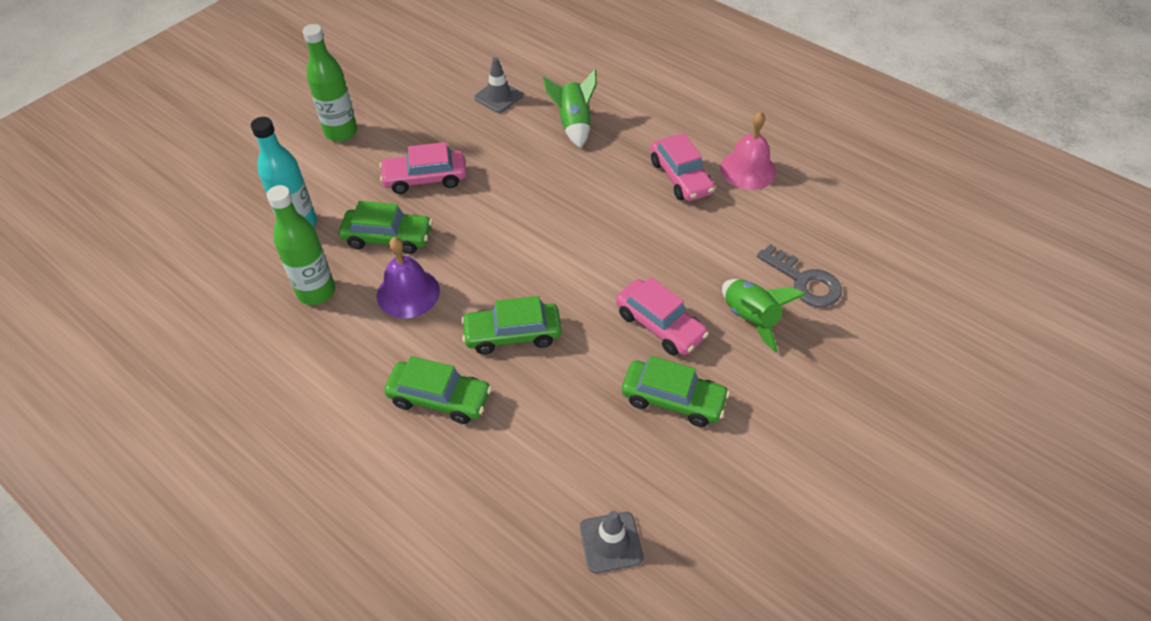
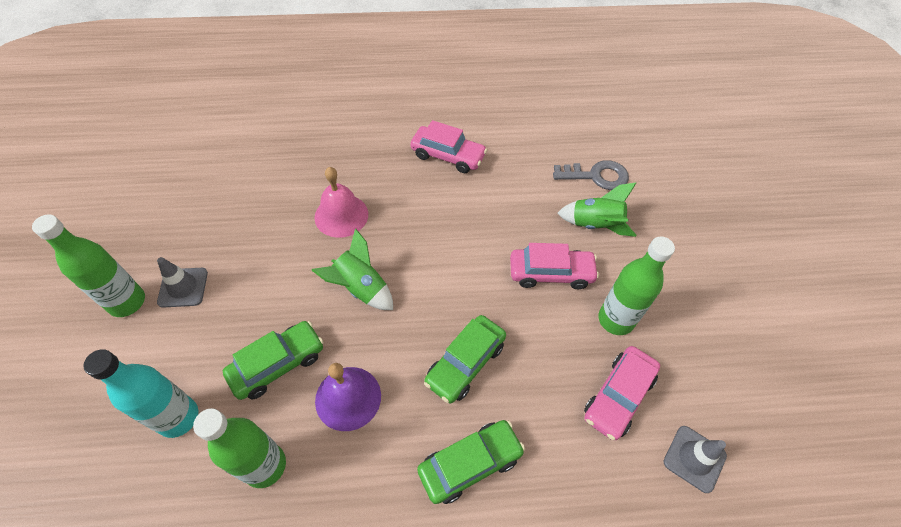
camera: 45 degrees left, 5 degrees up
pink car [379,142,466,194] -> pink car moved to [584,346,660,440]
grey traffic cone [474,57,523,113] -> grey traffic cone moved to [157,257,208,308]
green rocket [543,69,597,148] -> green rocket moved to [312,229,393,310]
green car [622,356,730,427] -> green bottle [598,237,675,335]
pink bell [720,112,776,190] -> pink bell moved to [314,167,368,238]

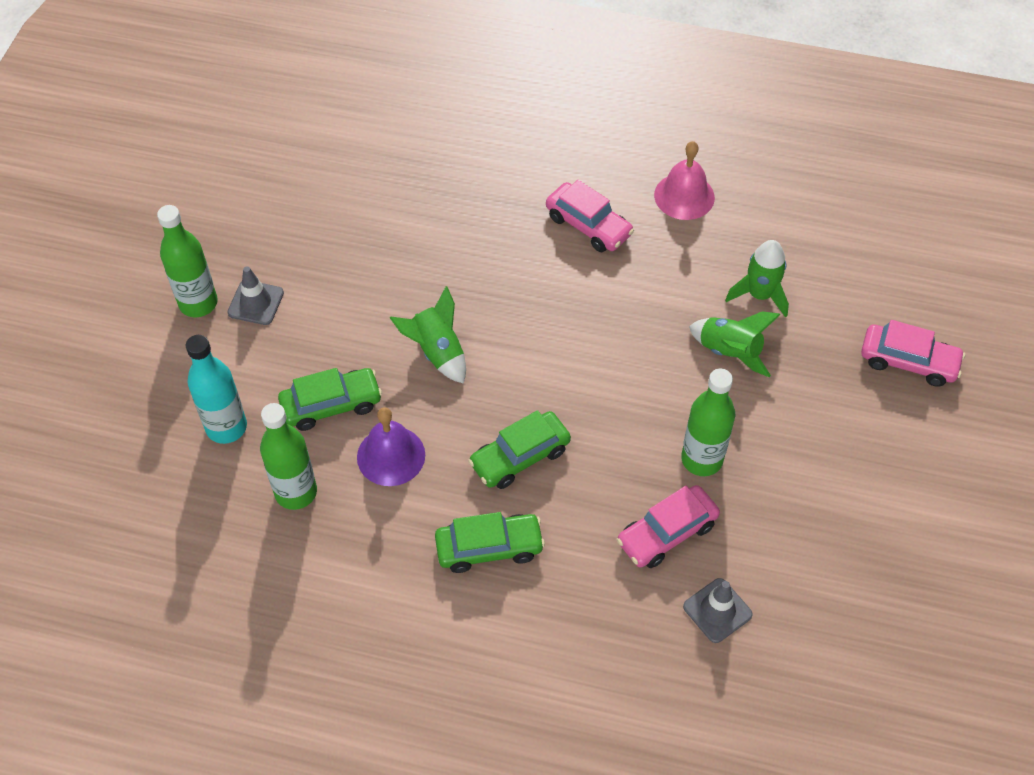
camera: 20 degrees right, 0 degrees up
pink bell [314,167,368,238] -> pink bell moved to [654,141,715,220]
pink car [510,243,599,289] -> pink car moved to [861,320,965,387]
grey key [553,160,629,190] -> green rocket [725,240,789,318]

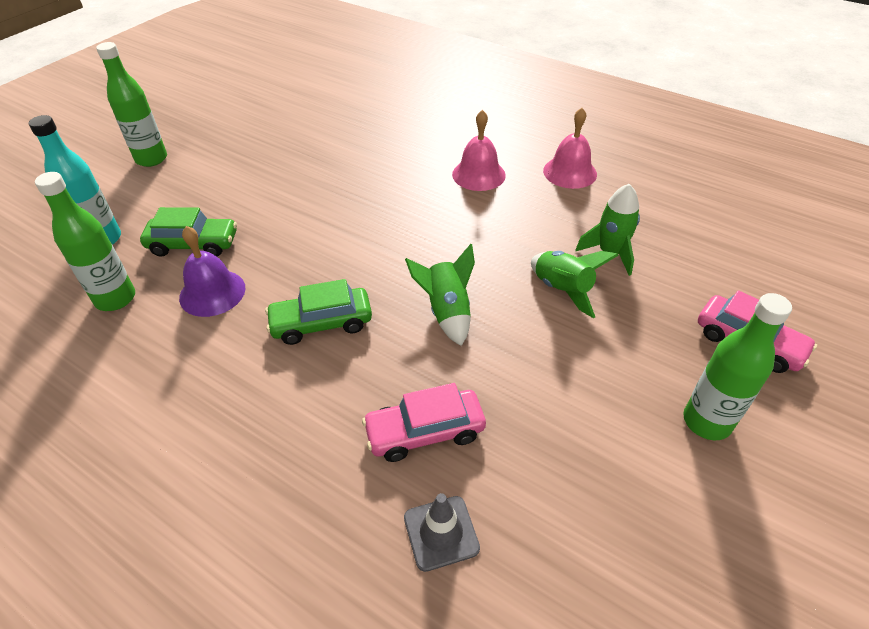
camera: 20 degrees right, 10 degrees down
grey traffic cone [227,266,284,325] -> none
green rocket [390,286,466,384] -> green rocket moved to [405,244,475,346]
green car [435,512,545,573] -> none
pink car [546,180,634,252] -> pink bell [452,110,506,191]
green bottle [681,368,735,476] -> green bottle moved to [683,293,792,440]

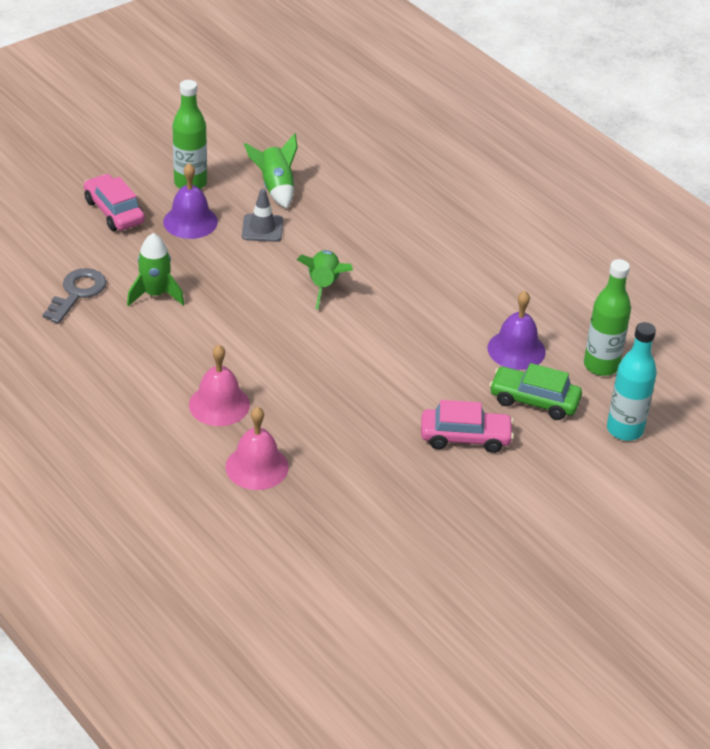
camera: 165 degrees left, 5 degrees down
green bottle [96,42,167,167] -> none
green car [265,279,372,345] -> none
pink car [362,383,486,462] -> pink car moved to [421,400,514,453]
grey traffic cone [404,493,480,572] -> grey traffic cone moved to [242,188,283,242]
green rocket [531,251,619,318] -> green rocket moved to [244,133,298,209]
pink bell [543,108,597,189] -> pink bell moved to [225,407,289,490]
none -> grey key [43,268,106,324]
none -> purple bell [163,163,218,239]

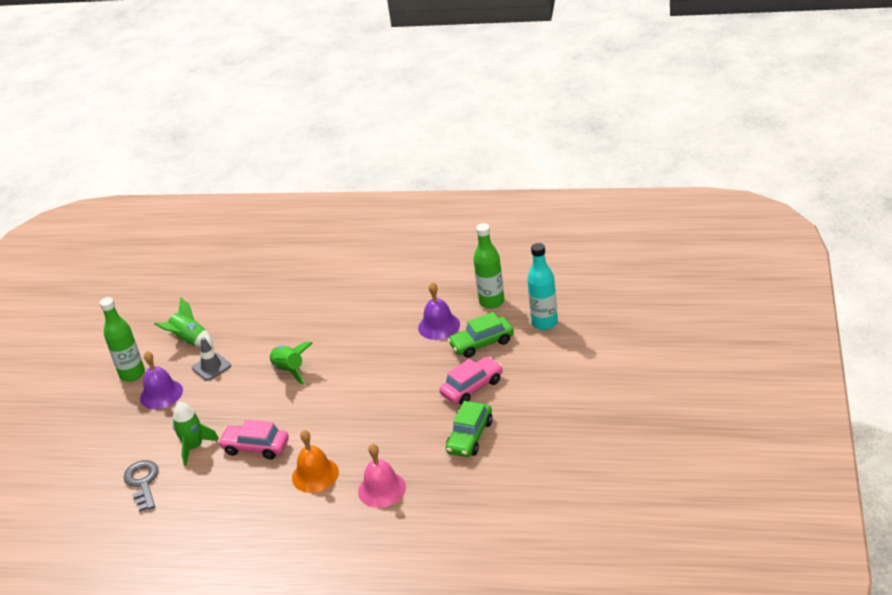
camera: 35 degrees left, 5 degrees down
pink car [84,174,145,231] -> pink car moved to [218,420,289,460]
pink bell [189,345,250,426] -> orange bell [292,430,339,493]
none -> green car [446,401,493,457]

